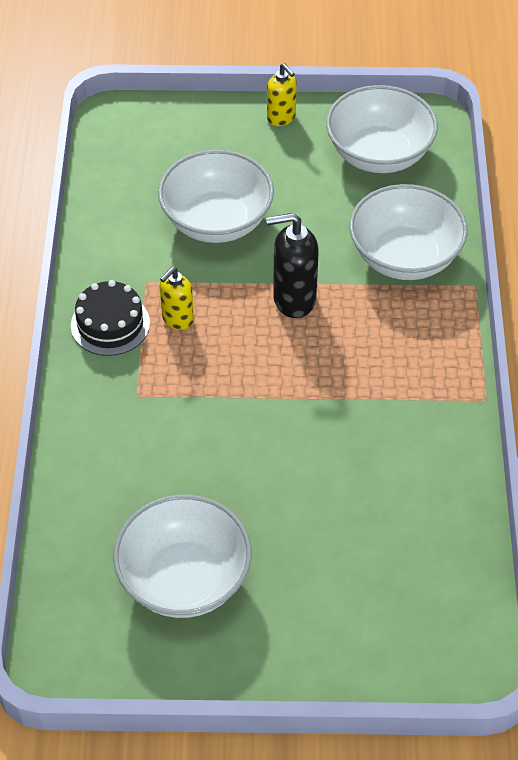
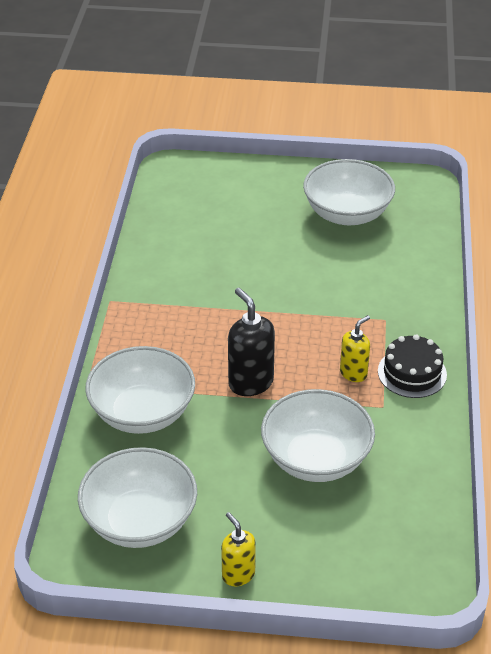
camera: 175 degrees left, 10 degrees down
black soap dispenser [266,213,319,318] -> black soap dispenser turned 120 degrees counterclockwise [228,288,275,396]

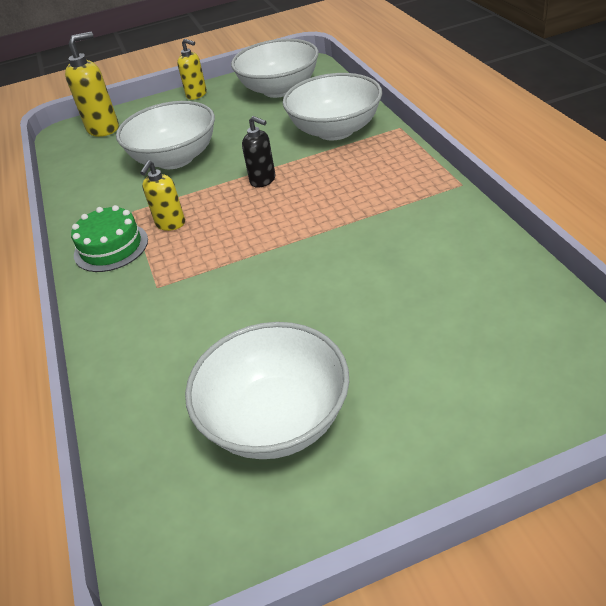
camera: 160 degrees right, 0 degrees up
black soap dispenser [228,288,275,396] -> black soap dispenser [242,116,275,188], size x0.64
black cake [378,334,447,398] -> green cake [71,205,148,272]
none -> yellow soap dispenser [65,32,119,137]

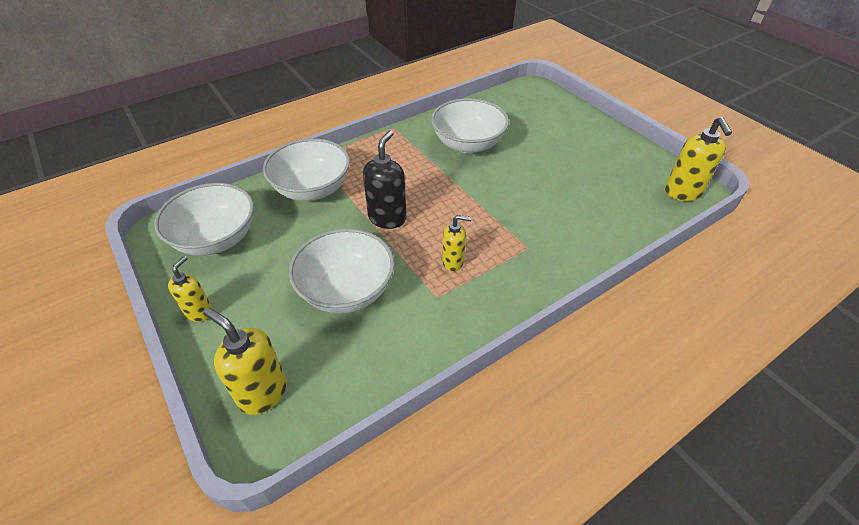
camera: 110 degrees left, 5 degrees up
green cake [71,205,148,272] -> none
white bowl [185,322,349,459] -> white bowl moved to [431,98,509,153]
black soap dispenser [242,116,275,188] -> black soap dispenser [363,130,407,229], size x1.57
none -> yellow soap dispenser [665,117,732,201]

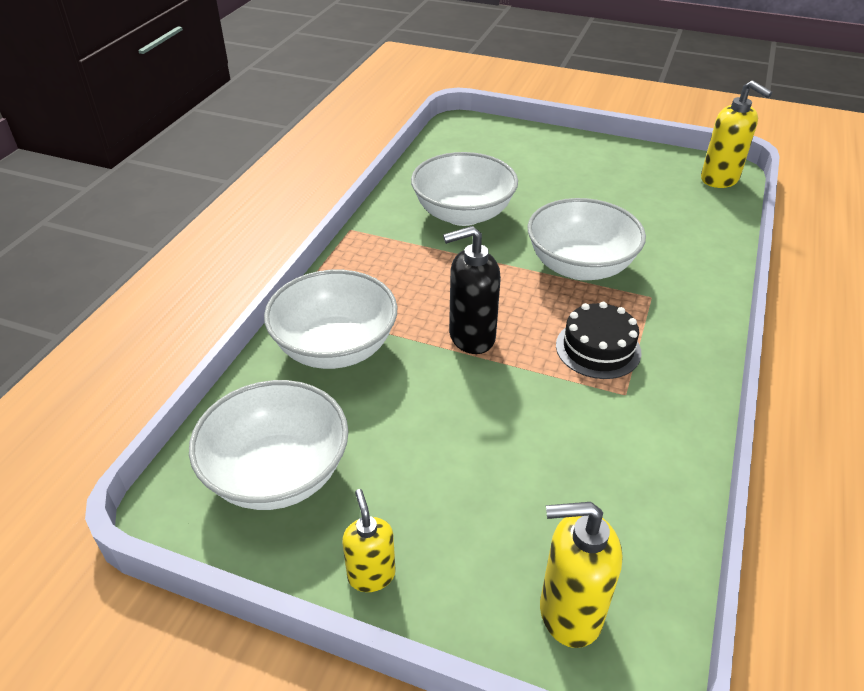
camera: 35 degrees left, 5 degrees down
white bowl [289,229,394,313] -> white bowl moved to [527,198,646,280]
black soap dispenser [363,130,407,229] -> black soap dispenser turned 90 degrees counterclockwise [443,226,501,354]
yellow soap dispenser [442,215,472,272] -> black cake [556,302,642,379]

